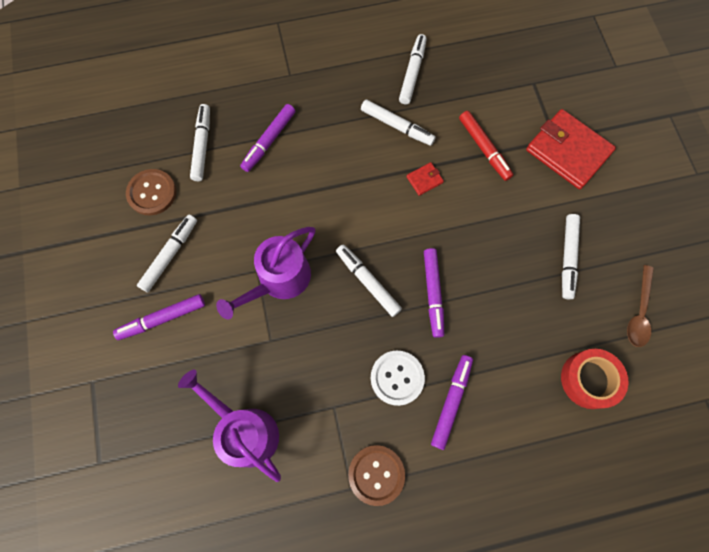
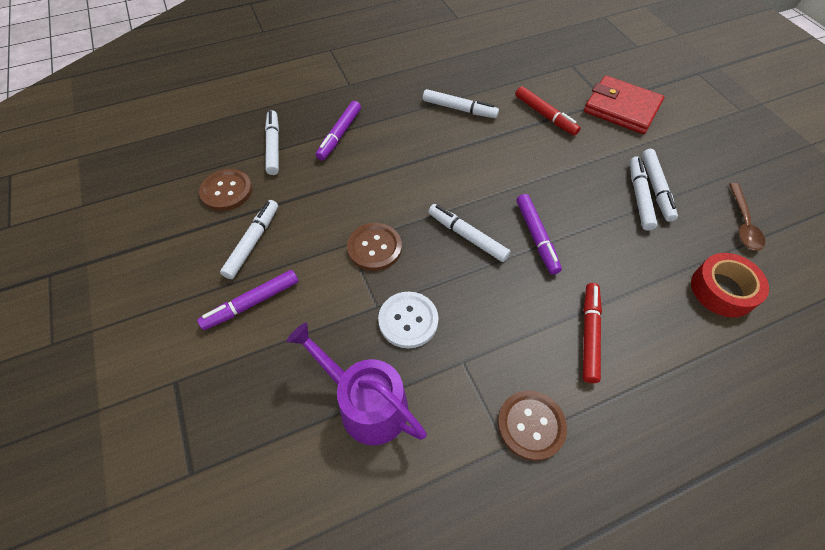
camera: 10 degrees left, 15 degrees down
purple watering can [216,227,315,319] -> brown button [347,223,402,271]
white button [371,351,425,406] -> white button moved to [378,292,438,348]
white marker [399,34,427,104] -> white marker moved to [630,156,658,231]
red wallet [407,162,444,196] -> none
purple marker [431,355,473,450] -> red marker [583,283,602,383]

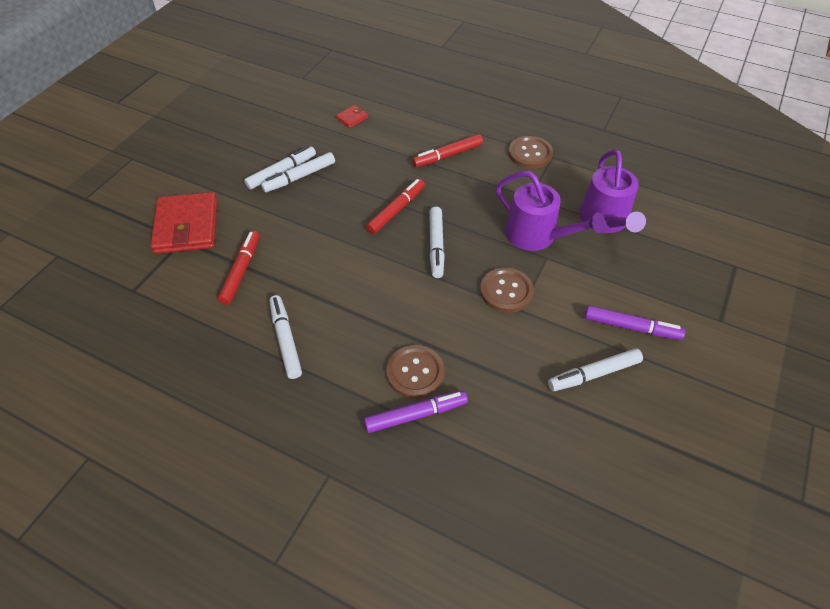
camera: 130 degrees left, 5 degrees down
brown button [199,169,252,211] -> brown button moved to [386,345,444,399]
white marker [265,110,279,175] -> none
white button [378,292,438,348] -> purple watering can [496,171,605,251]
purple marker [517,194,562,275] -> red marker [366,179,425,234]
red tape [691,253,769,318] -> red wallet [336,105,368,128]
brown spoon [729,183,765,251] -> none

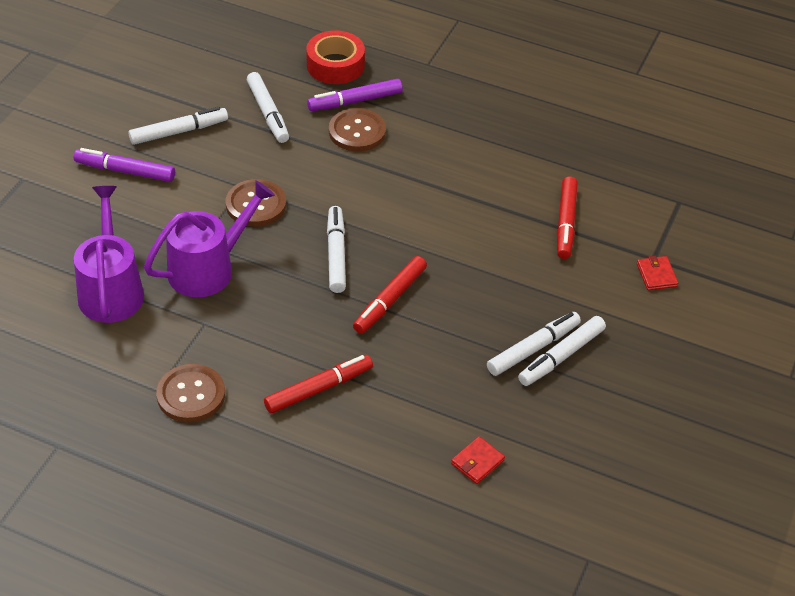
camera: 175 degrees right, 5 degrees down
red wallet [150,192,217,254] -> red wallet [637,256,678,290], size x0.43
white marker [269,295,302,379] -> white marker moved to [247,72,289,143]
purple watering can [496,171,605,251] -> purple watering can turned 105 degrees clockwise [144,180,275,297]
none -> red tape [306,31,365,84]

